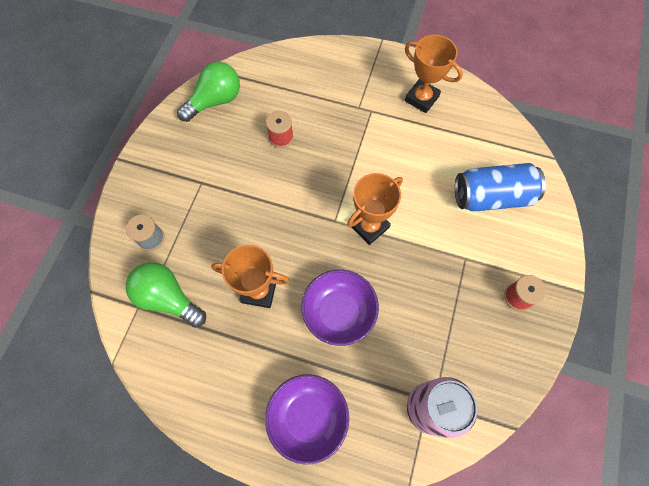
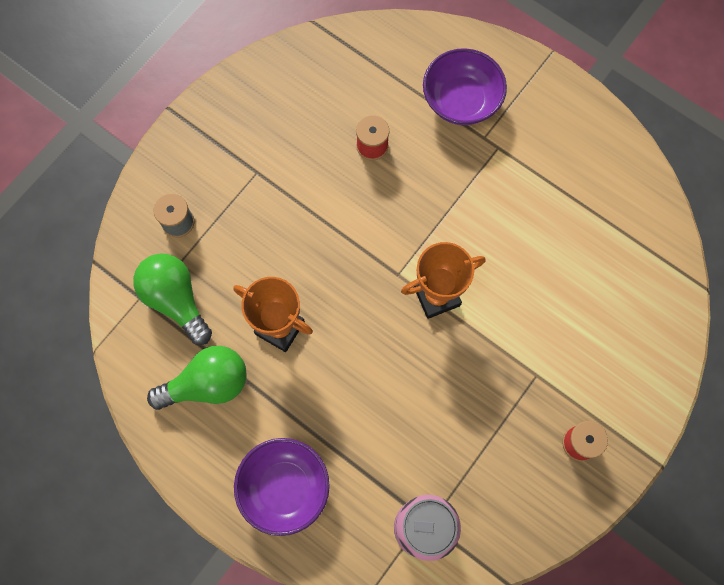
camera: 20 degrees right, 5 degrees up
green light bulb [177,62,240,122] -> green light bulb moved to [147,346,247,410]
purple bowl [301,269,379,346] -> purple bowl moved to [423,48,507,125]
orange trophy [405,35,463,113] -> none
blue can [455,163,546,212] -> none

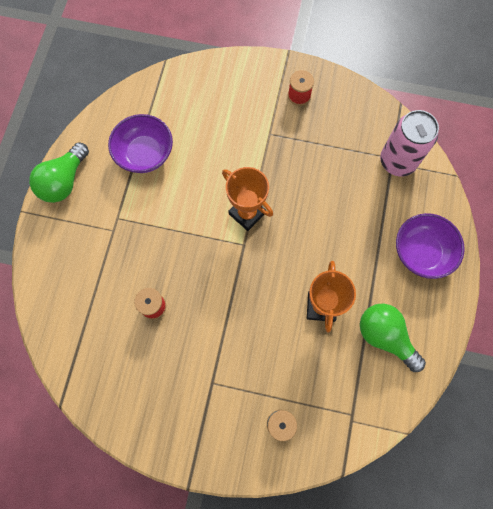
camera: 115 degrees left, 0 degrees up
green light bulb [133,253,212,345] -> green light bulb moved to [29,142,89,203]
purple bowl [423,48,507,125] -> purple bowl moved to [108,114,173,173]

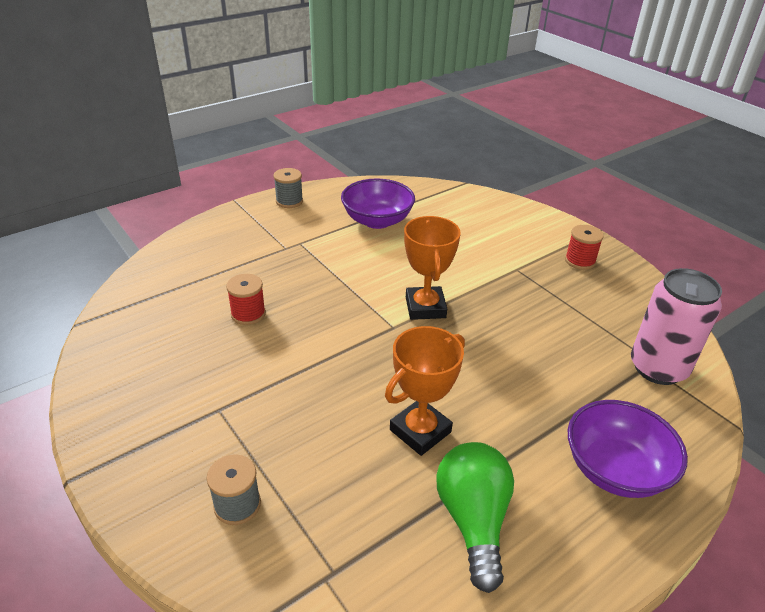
camera: 40 degrees right, 35 degrees down
green light bulb [29,142,89,203] -> grey spool [274,168,303,208]

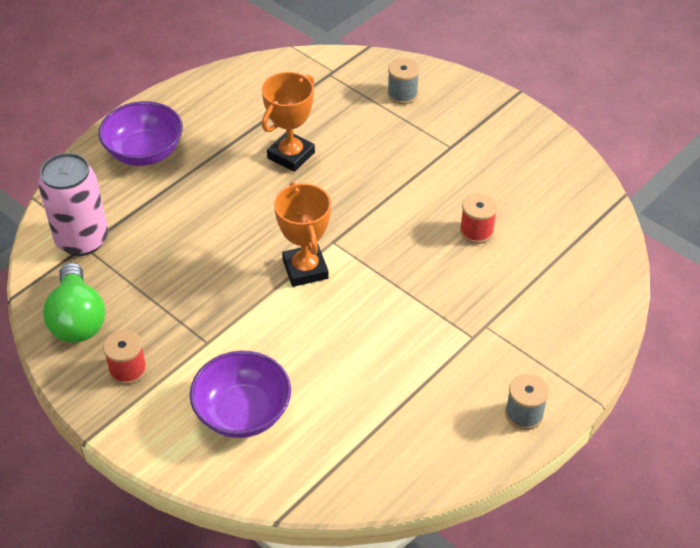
camera: 170 degrees right, 10 degrees up
purple bowl [341,179,415,229] -> purple bowl moved to [190,351,291,438]
green light bulb [436,442,514,593] -> green light bulb moved to [43,262,105,343]

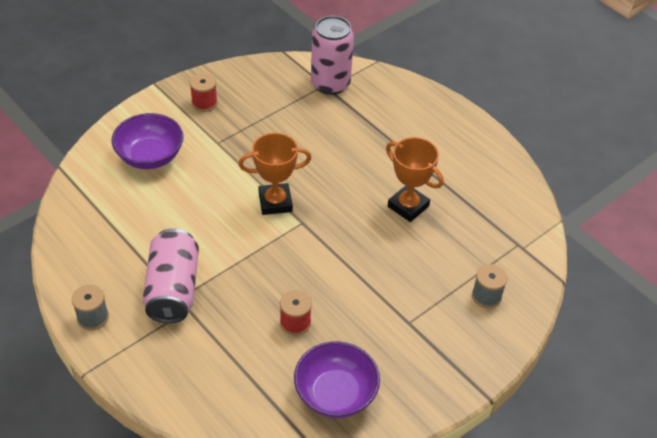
camera: 95 degrees right, 0 degrees up
green light bulb [43,262,105,343] -> none
purple bowl [98,101,183,166] -> purple bowl moved to [294,341,380,418]
none -> pink can [143,228,199,323]

